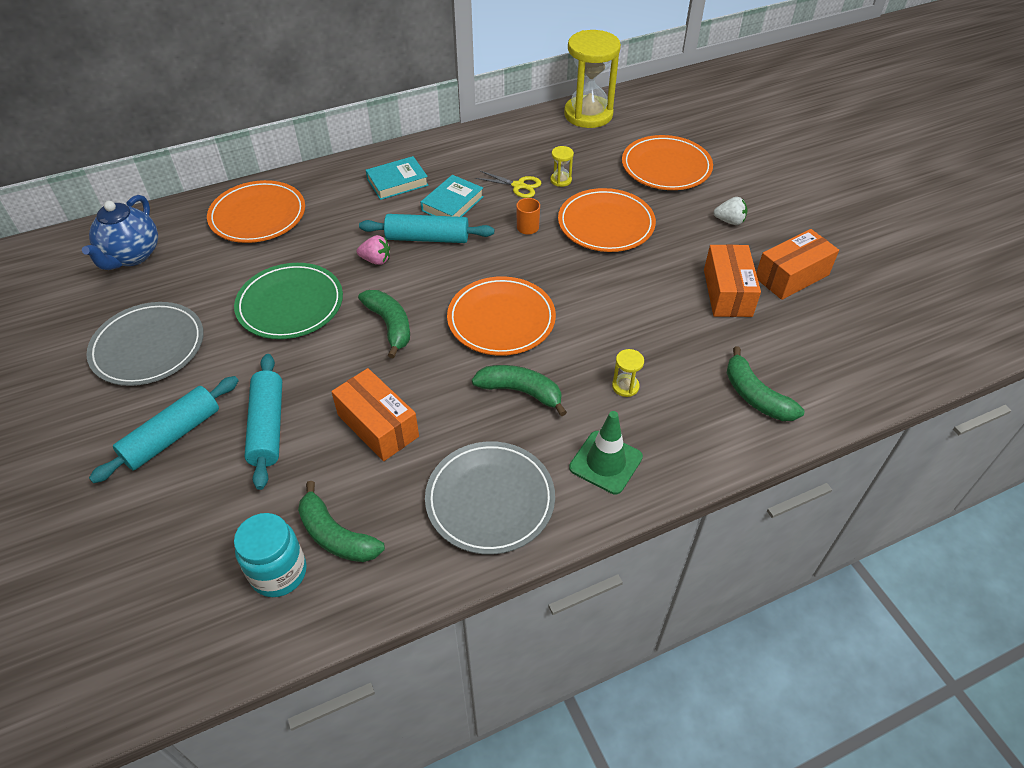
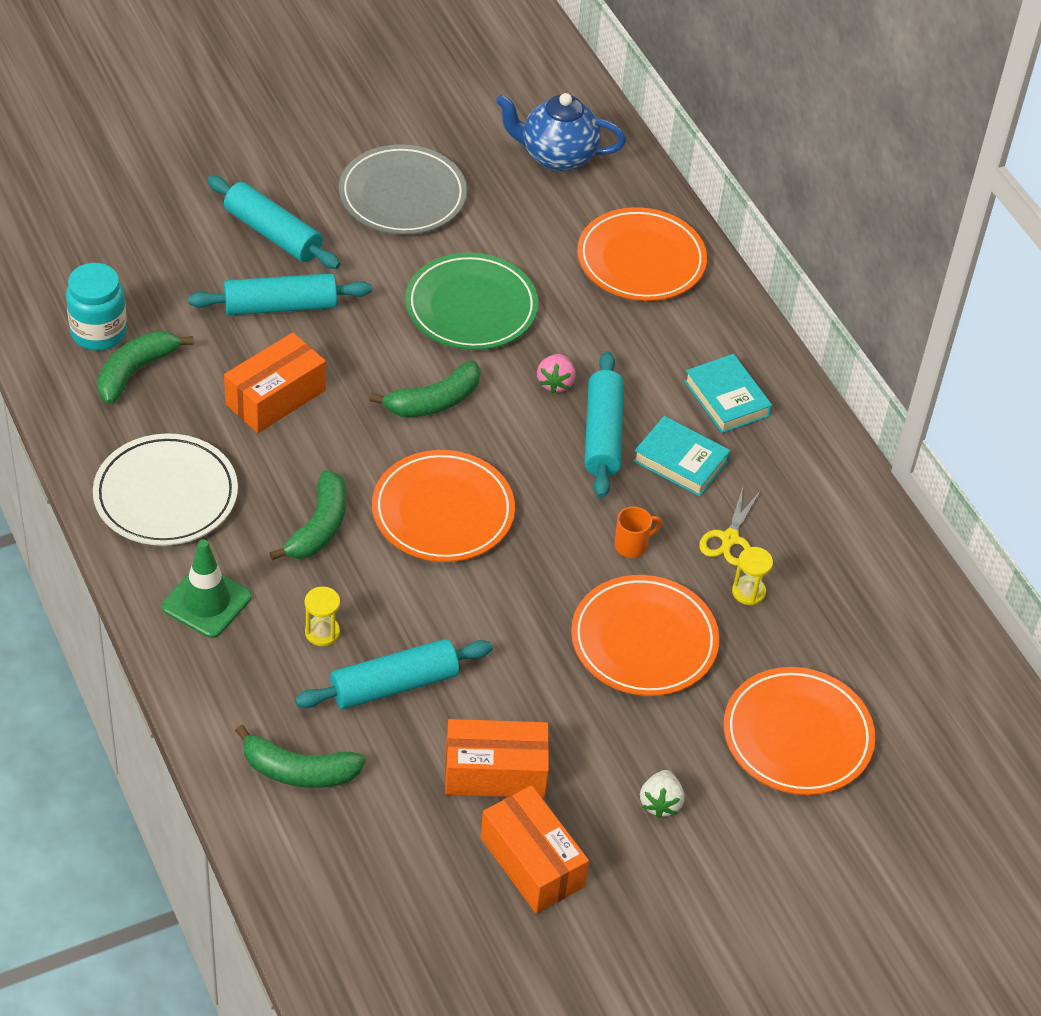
camera: 85 degrees right, 0 degrees up
grey plate [425,441,555,554] -> white plate [93,433,238,546]
yellow hourglass [564,30,621,128] -> none
green banana [727,346,804,421] -> green banana turned 135 degrees counterclockwise [235,725,365,788]
none -> turquoise rolling pin [295,639,493,709]

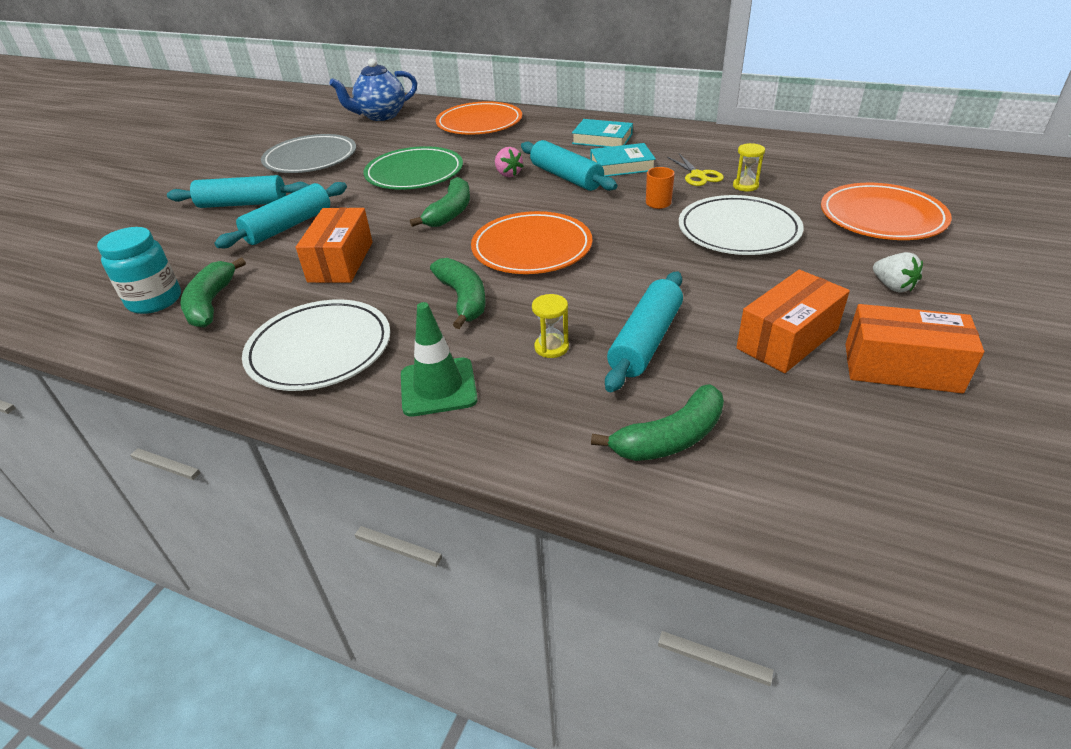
camera: 35 degrees left, 10 degrees down
orange plate [571,575,719,696] -> white plate [679,195,804,255]

